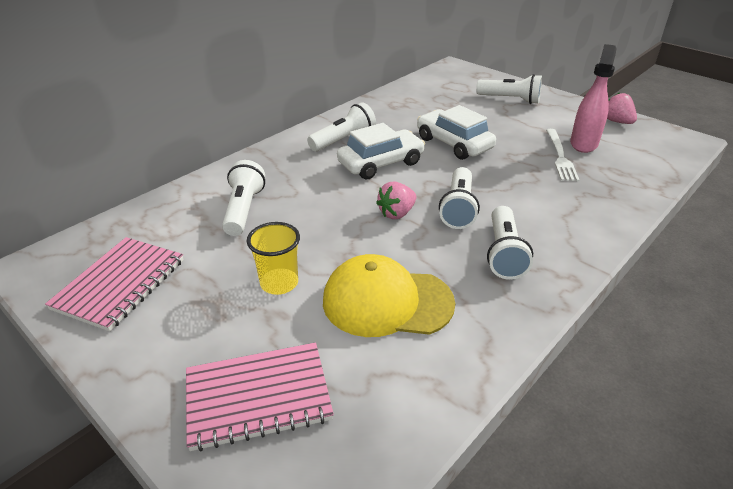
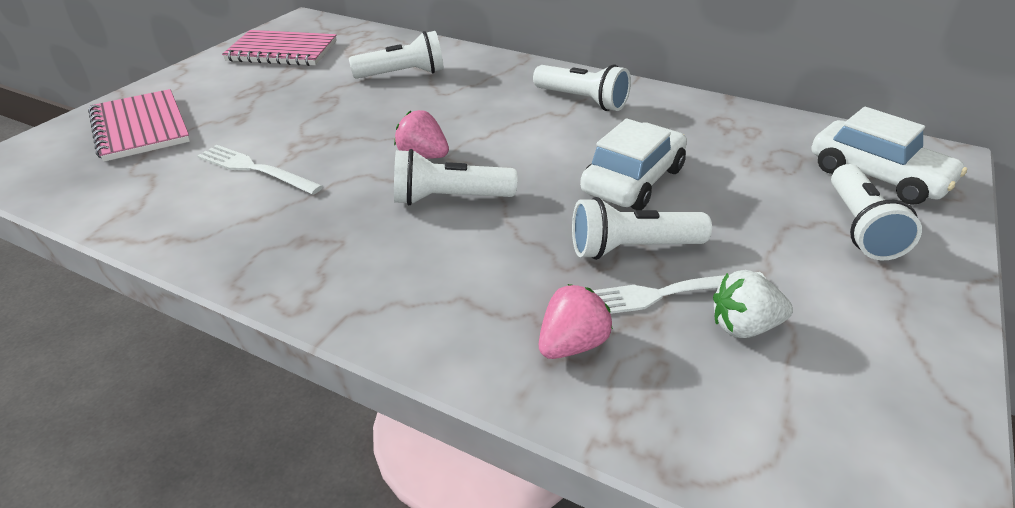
camera: 75 degrees right, 0 degrees up
yellow cup [247,222,300,295] -> none
yellow cap [323,254,455,337] -> white fork [197,145,323,195]
white car [337,123,425,179] -> white car moved to [812,107,967,205]
white flashlight [487,206,533,280] -> white flashlight moved to [572,197,712,260]
pink spray bottle [570,44,616,153] -> white strawberry [713,270,793,338]
pink strawberry [607,93,637,124] -> pink strawberry moved to [539,284,613,359]

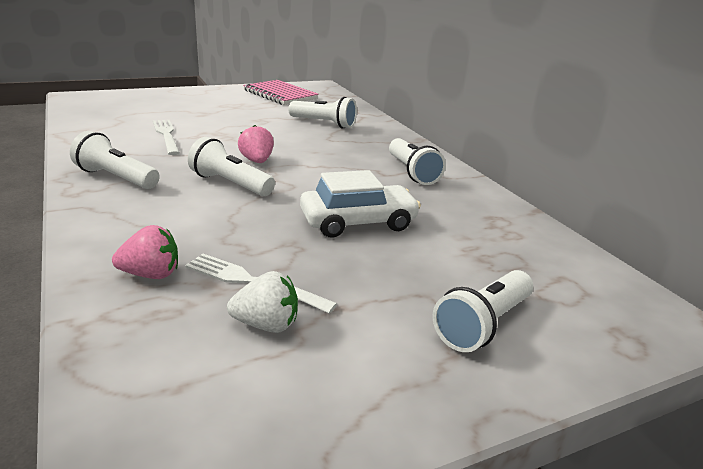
camera: 35 degrees right, 10 degrees down
pink notebook [88,89,190,162] -> none
white flashlight [572,197,712,260] -> white flashlight moved to [70,131,160,189]
white strawberry [713,270,793,338] -> white strawberry turned 150 degrees clockwise [227,271,298,333]
white car [812,107,967,205] -> none

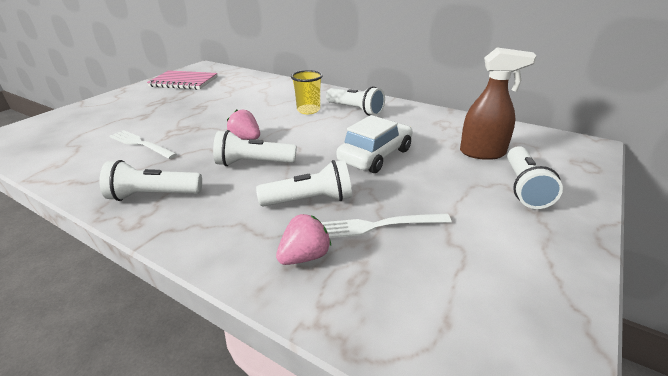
camera: 30 degrees left, 5 degrees up
white strawberry [227,271,298,333] -> none
white flashlight [288,97,357,129] -> white flashlight moved to [256,160,352,207]
none -> yellow cup [291,70,323,114]
none -> brown spray bottle [460,47,537,160]

